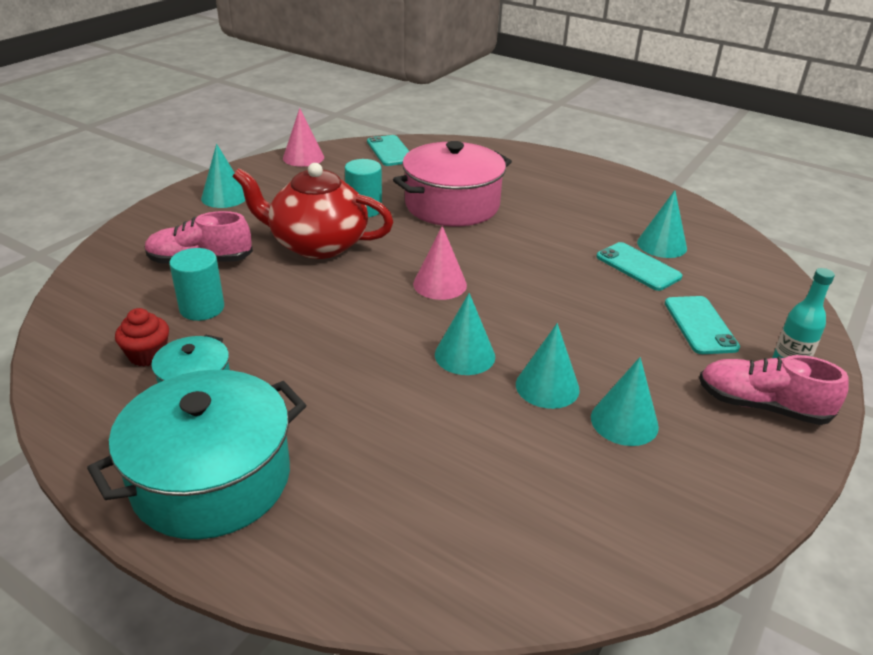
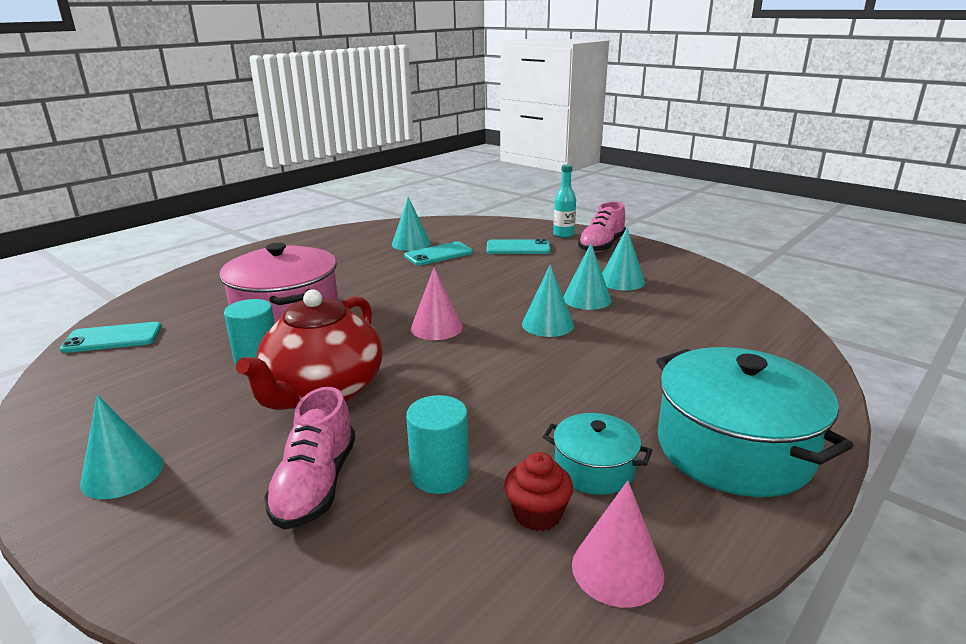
camera: 80 degrees left, 10 degrees down
pink cone [283,108,324,167] -> pink cone moved to [572,481,664,608]

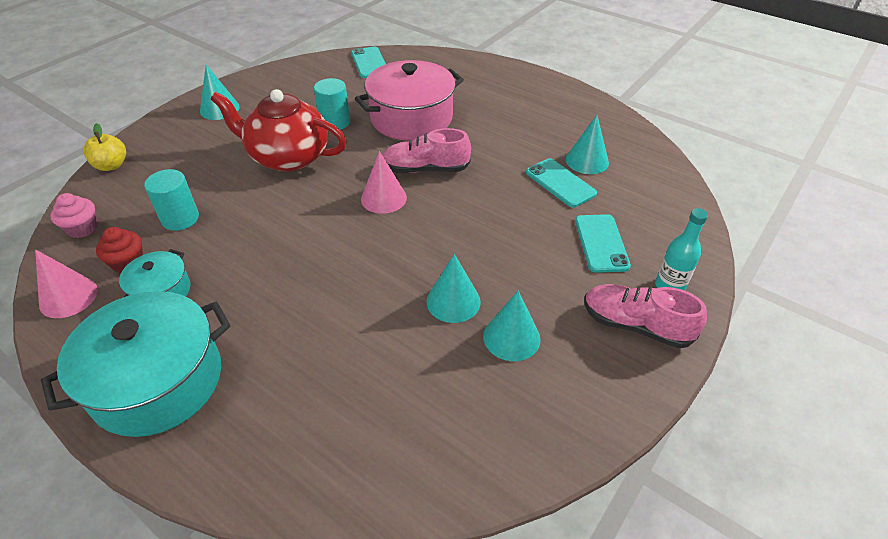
camera: 85 degrees right, 20 degrees up
pink shoe [264,387,355,530] -> pink shoe moved to [383,128,471,173]
turquoise cone [522,264,574,337] -> none
none -> pink cupcake [50,193,97,238]
none -> yellow apple [84,123,126,171]

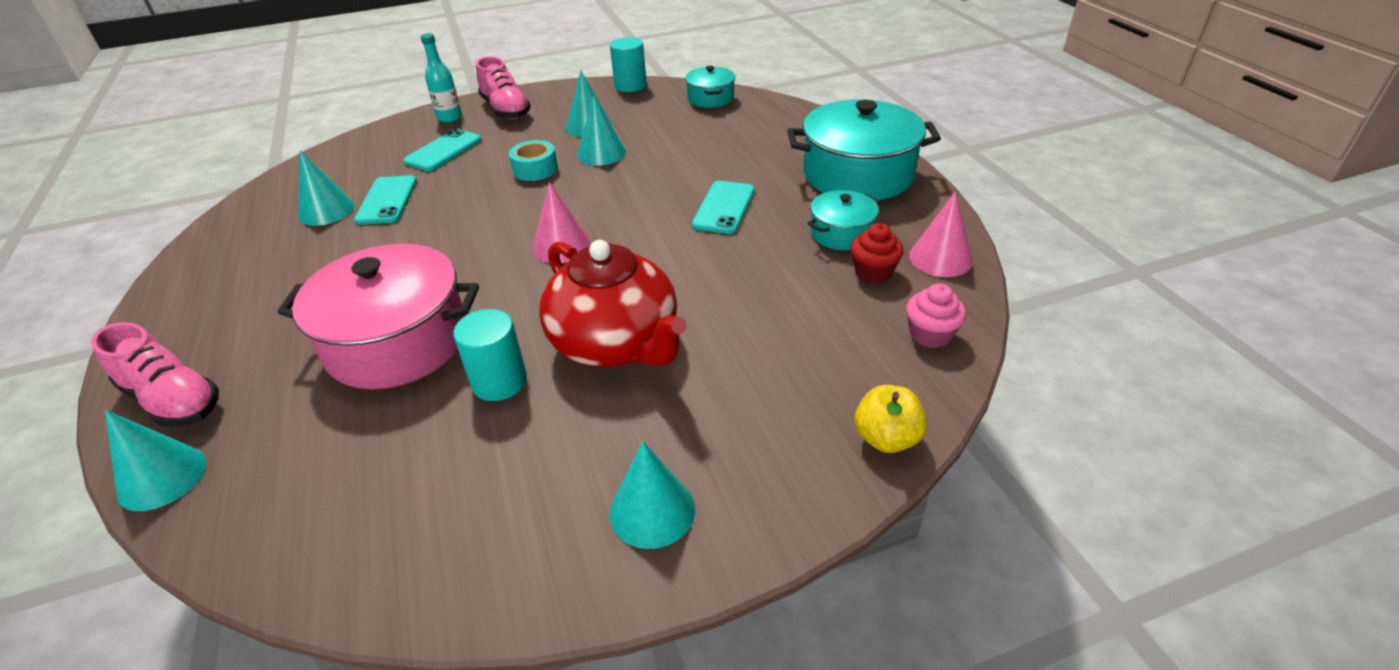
camera: 145 degrees left, 5 degrees down
turquoise cylinder [144,169,199,231] -> turquoise cylinder moved to [610,37,647,92]
turquoise phone [351,47,386,78] -> turquoise phone moved to [692,181,755,234]
pink shoe [383,128,471,173] -> pink shoe moved to [91,322,219,427]
none -> turquoise cone [105,410,206,511]
none -> turquoise tape [509,140,558,181]
none -> turquoise pot [685,66,735,108]

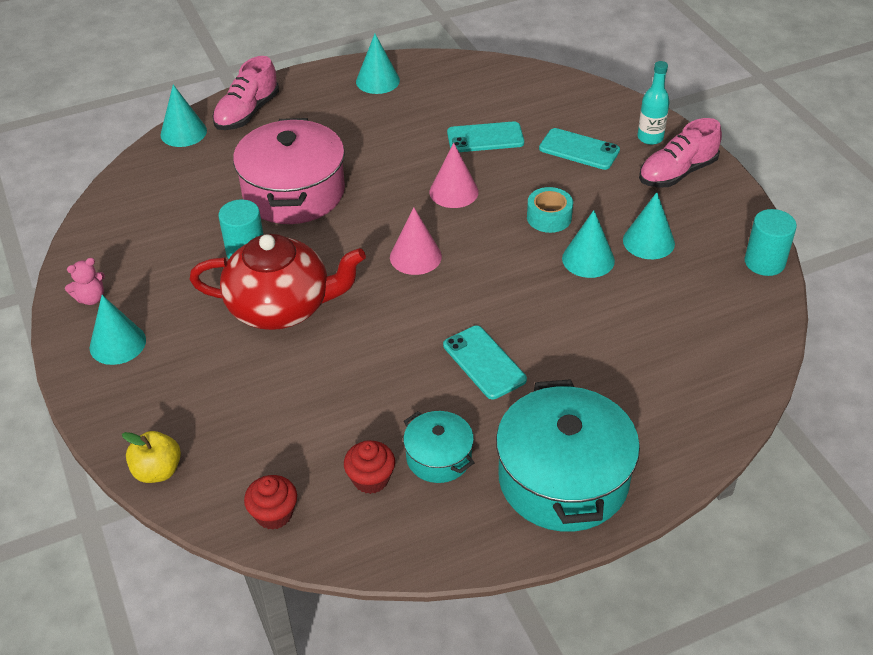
camera: 85 degrees right, 5 degrees up
turquoise cone [298,150,354,226] -> turquoise cone moved to [356,34,400,94]
red teapot [539,240,687,367] -> red teapot turned 135 degrees counterclockwise [189,234,366,330]
turquoise pot [685,66,735,108] -> none
turquoise phone [692,181,755,234] -> turquoise phone turned 45 degrees clockwise [443,326,527,399]
pink cupcake [906,283,966,348] -> red cupcake [244,475,297,530]
pink cone [909,191,973,277] -> pink cone moved to [430,143,479,208]
none -> pink teddy bear [65,258,105,305]

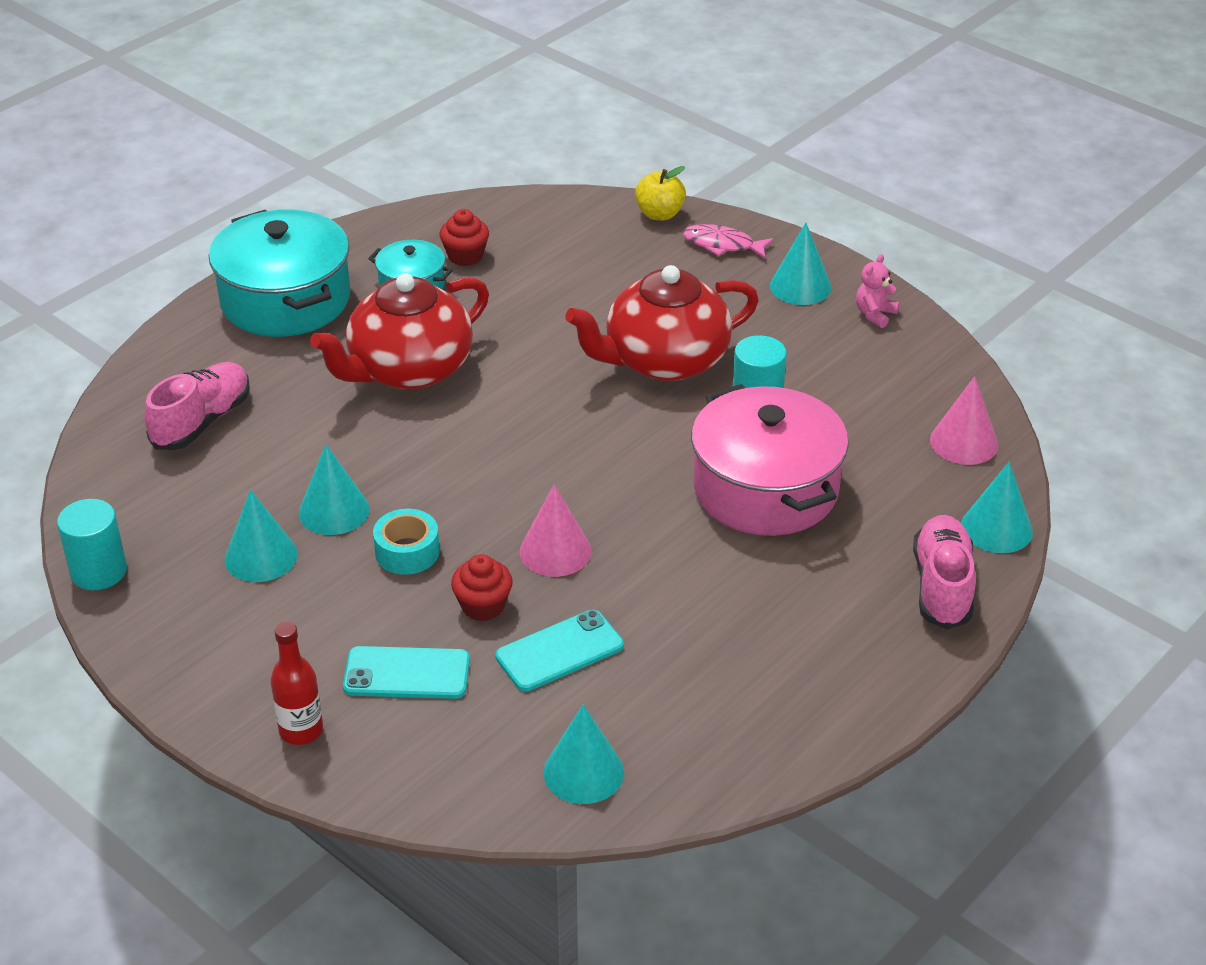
camera: 155 degrees right, 5 degrees down
red cupcake [244,475,297,530] -> red cupcake moved to [451,554,513,621]
turquoise cone [356,34,400,94] -> turquoise cone moved to [543,704,624,804]
pink cone [390,207,442,275] -> pink cone moved to [930,376,998,465]
turquoise phone [443,326,527,399] -> red teapot [310,273,489,390]
turquoise bottle [638,61,670,145] -> red bottle [270,622,323,745]
pink shoe [639,118,722,188] -> pink shoe moved to [144,362,250,450]
none -> pink fish [683,224,774,259]

